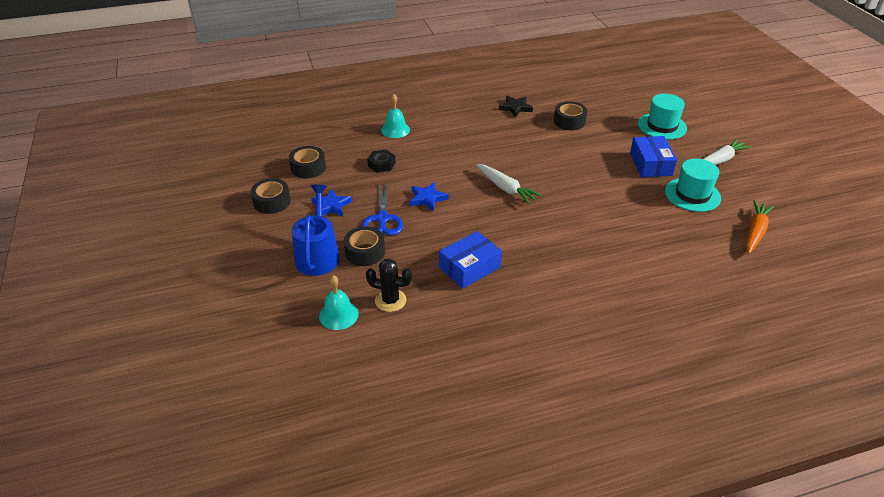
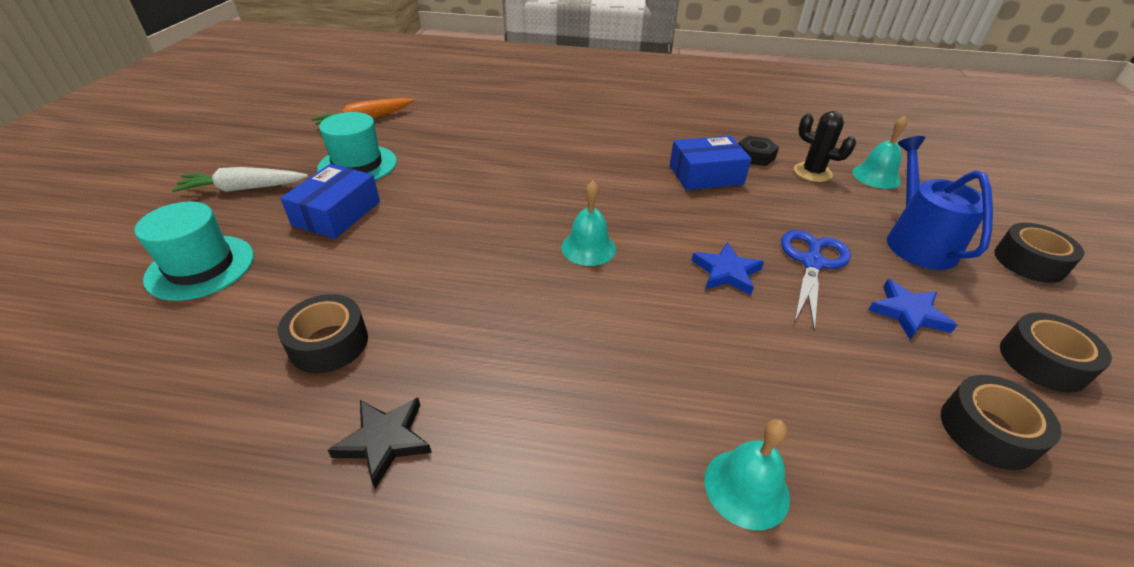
camera: 155 degrees left, 0 degrees up
blue watering can [292,184,340,276] -> blue watering can turned 150 degrees clockwise [887,136,993,270]
black tape [344,226,385,266] -> black tape moved to [994,223,1084,283]
black nut [367,150,396,173] -> black nut moved to [738,136,779,166]
white carrot [476,164,542,204] -> turquoise bell [561,180,616,266]

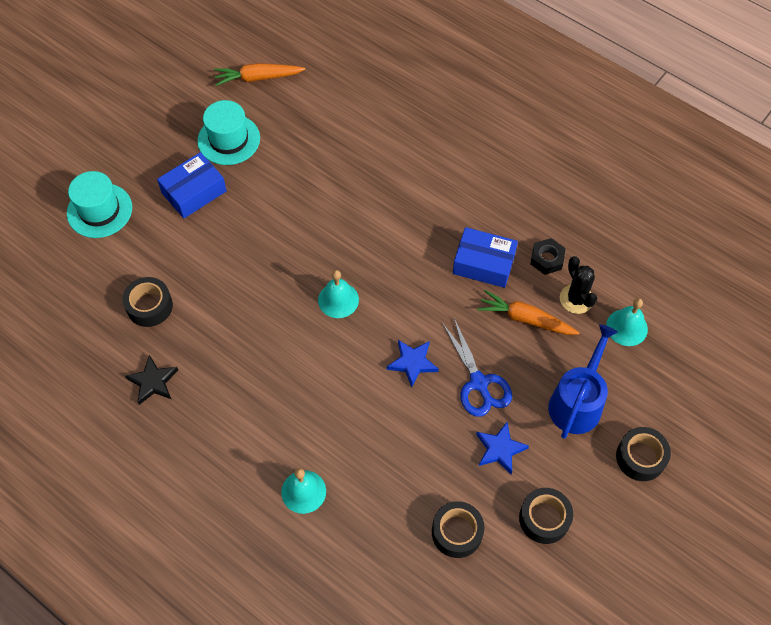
camera: 30 degrees right, 20 degrees up
white carrot [171,167,308,192] -> none
blue scissors [781,230,851,330] -> blue scissors turned 105 degrees clockwise [442,318,512,417]
none -> orange carrot [477,290,580,335]

